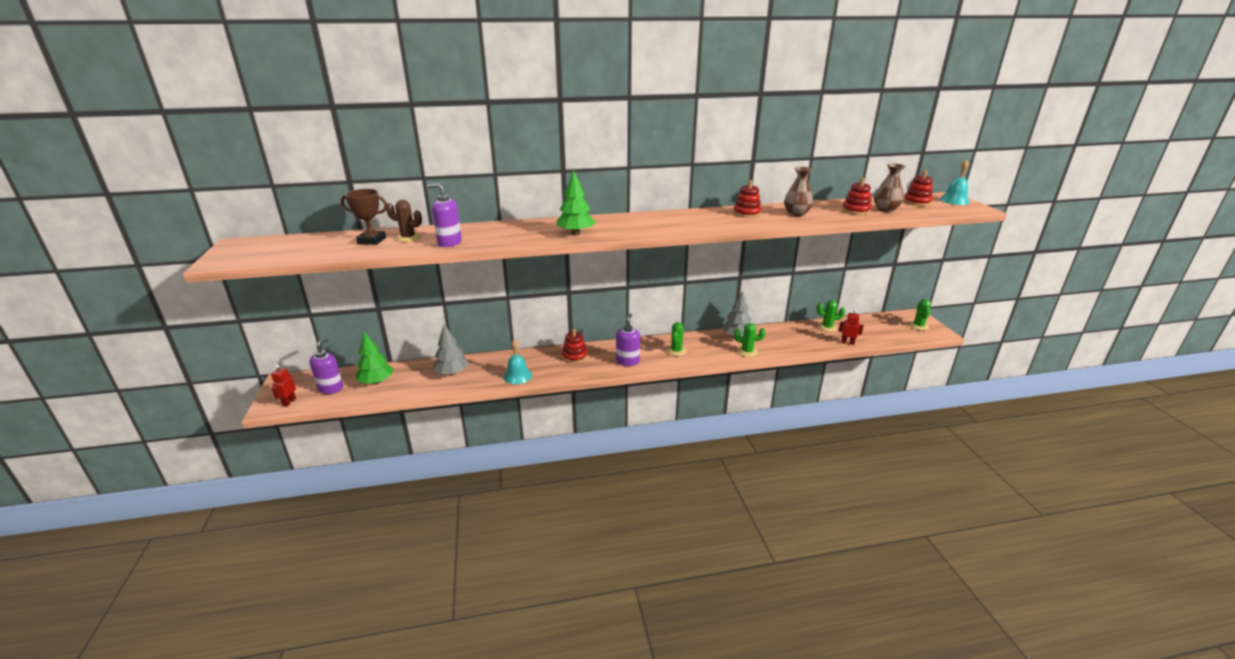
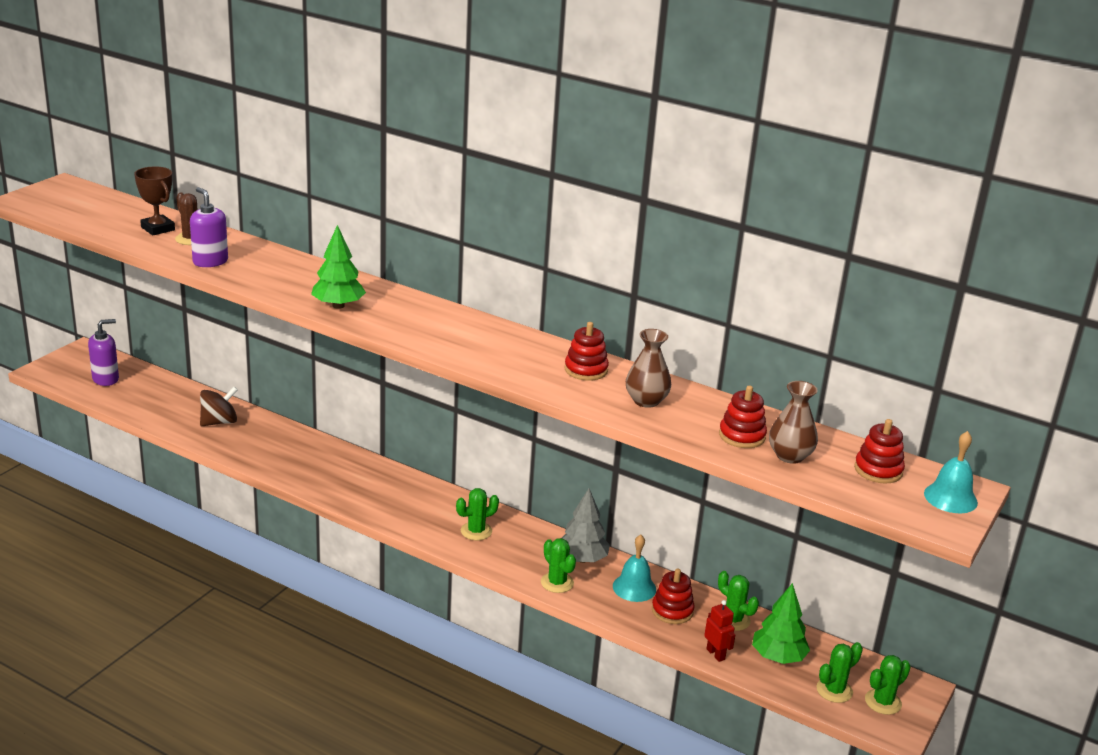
camera: 40 degrees right, 0 degrees up
red robot [271,365,296,407] -> none
green tree [356,332,393,385] -> green tree moved to [752,583,810,664]
grey tree [433,324,469,376] -> brown spinning top [200,387,237,426]
turquoise bell [503,339,532,384] -> turquoise bell moved to [613,534,656,602]
red stacking toy [562,329,588,363] -> red stacking toy moved to [652,568,695,624]
purple soap dispenser [616,313,640,366] -> none
none -> green cactus [816,642,863,703]

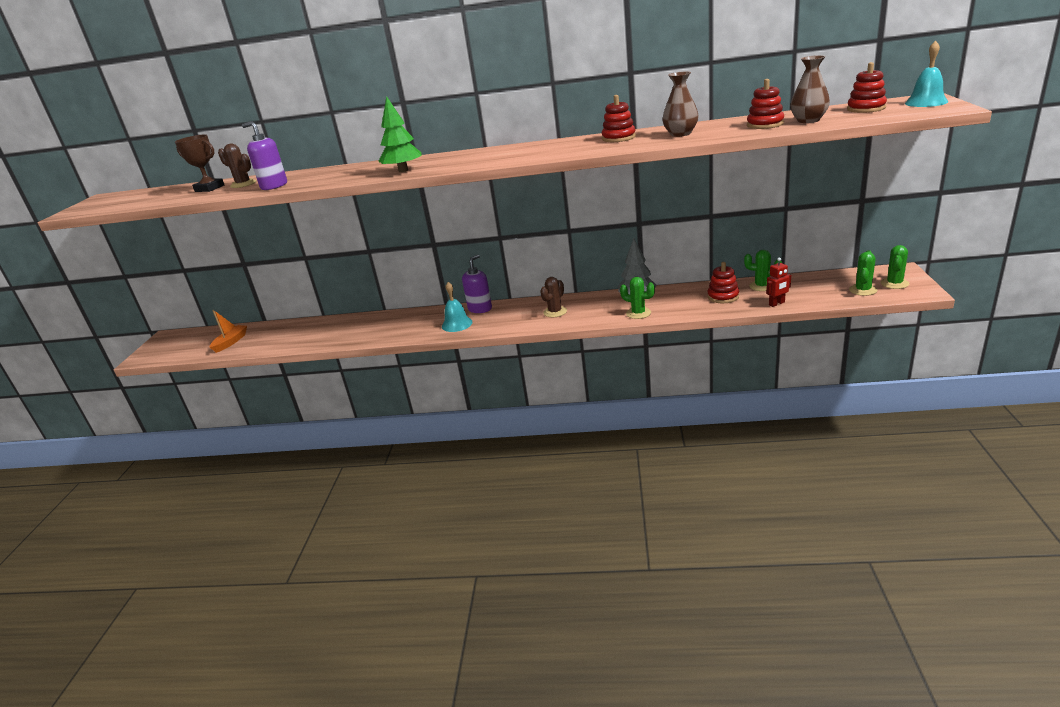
camera: 20 degrees left, 0 degrees up
purple soap dispenser [88,319,119,386] -> purple soap dispenser moved to [462,254,492,313]
brown spinning top [200,387,237,426] -> none
green cactus [456,488,499,540] -> brown cactus [540,277,567,317]
turquoise bell [613,534,656,602] -> turquoise bell moved to [442,282,473,332]
red robot [704,600,735,662] -> red robot turned 120 degrees clockwise [766,257,791,307]
green tree [752,583,810,664] -> none
none -> orange boat [210,310,247,353]

